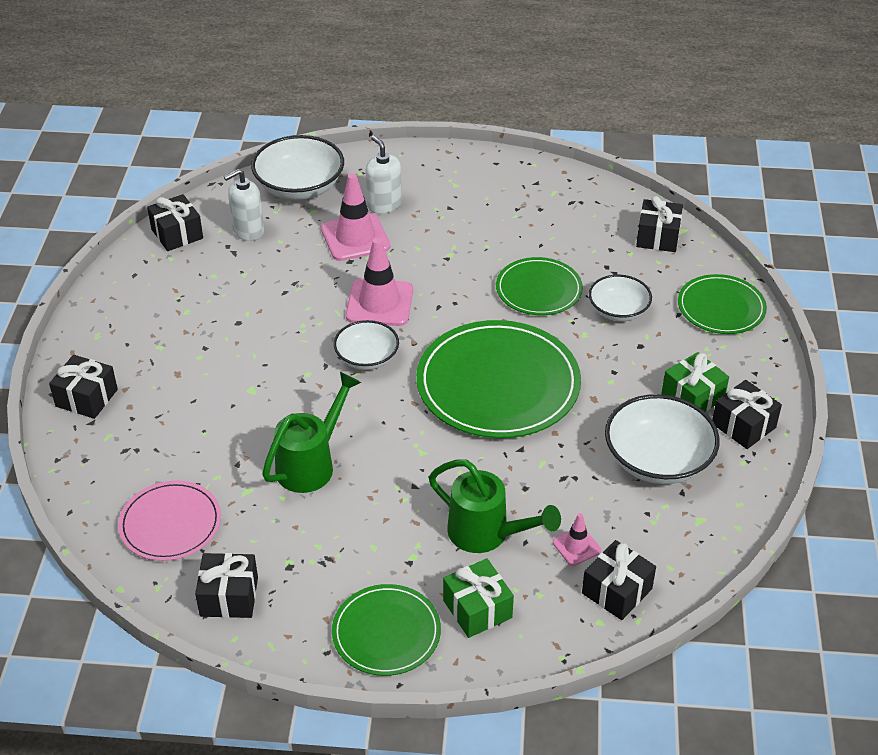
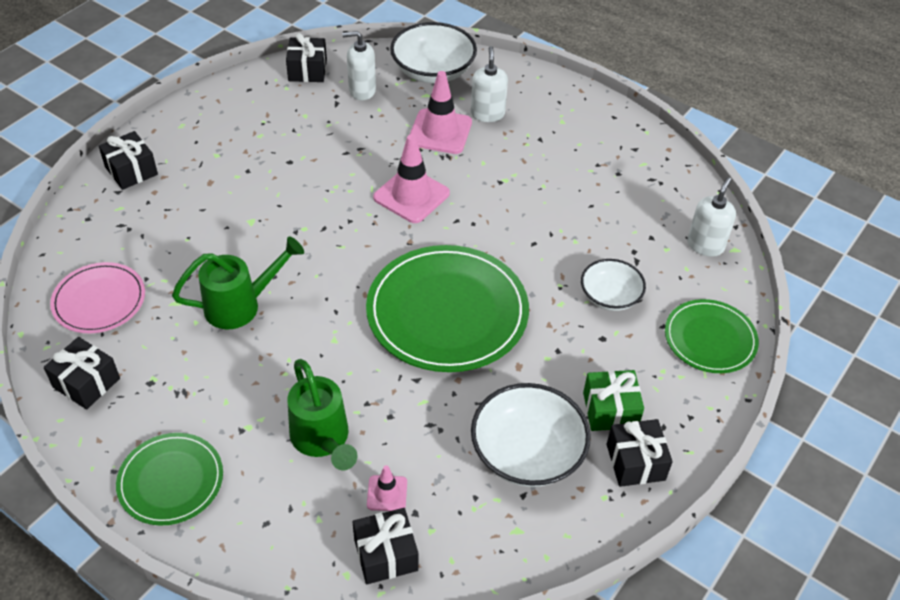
camera: 30 degrees right, 5 degrees up
white bowl [334,320,399,370] -> none
green gift [443,558,514,638] -> none
green plate [496,257,583,315] -> none
black gift [636,196,683,252] -> white soap dispenser [687,177,736,257]

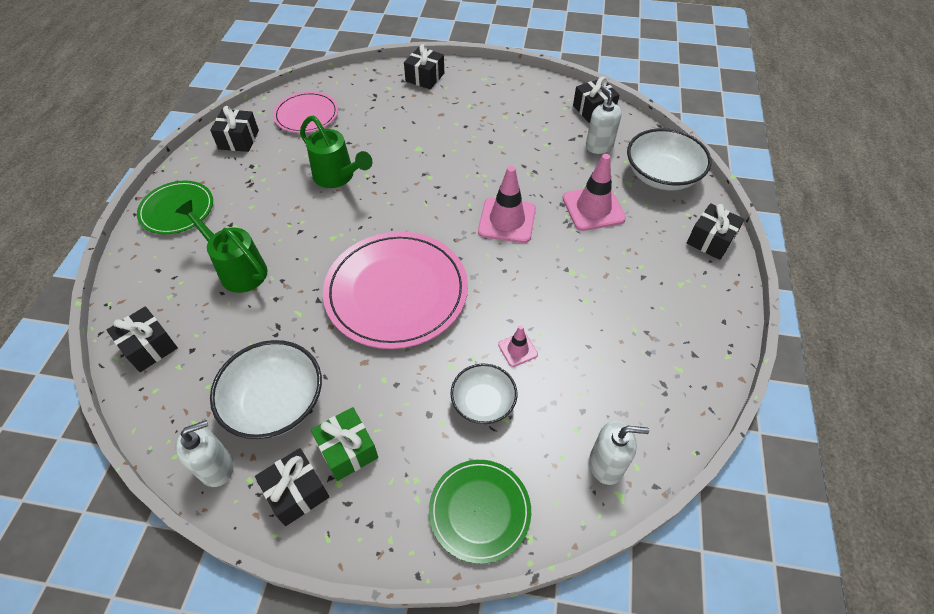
camera: 65 degrees right, 5 degrees up
green watering can [288,359,358,470] -> green watering can turned 90 degrees clockwise [175,200,268,293]
green plate [366,245,529,372] -> pink plate [323,232,468,349]
pink traffic cone [367,465,407,511] -> pink traffic cone moved to [498,325,538,367]
white soap dispenser [471,46,508,122] -> white soap dispenser moved to [176,420,234,487]
none -> black gift [687,203,745,260]

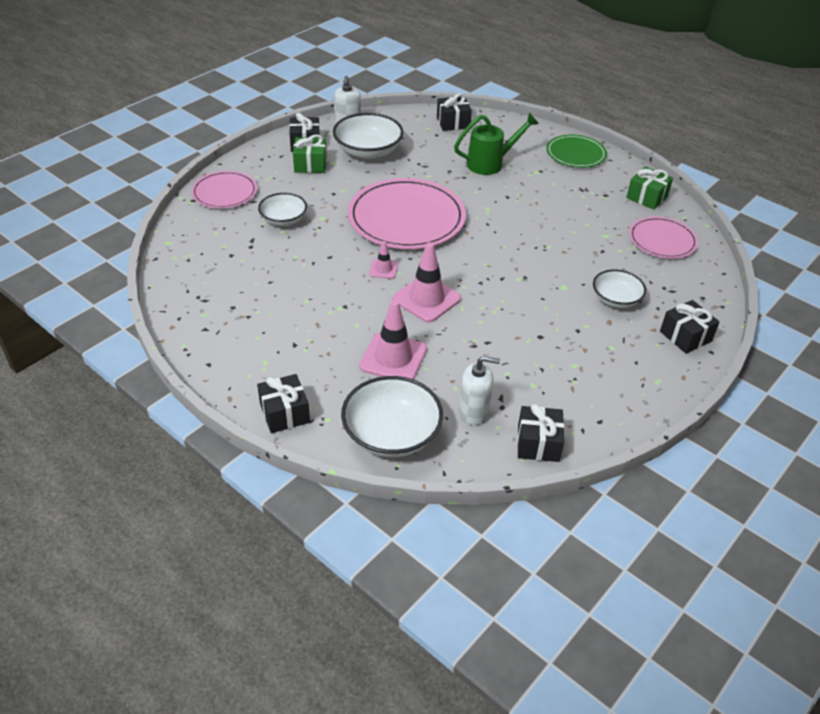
camera: 120 degrees right, 10 degrees down
black gift [210,106,259,152] -> green gift [626,166,673,210]
green watering can [300,116,372,188] -> none
green plate [429,460,531,564] -> pink plate [191,171,257,209]
pink traffic cone [498,325,538,367] -> pink traffic cone moved to [369,241,398,279]
white soap dispenser [589,421,649,485] -> none
none -> white bowl [593,269,646,308]

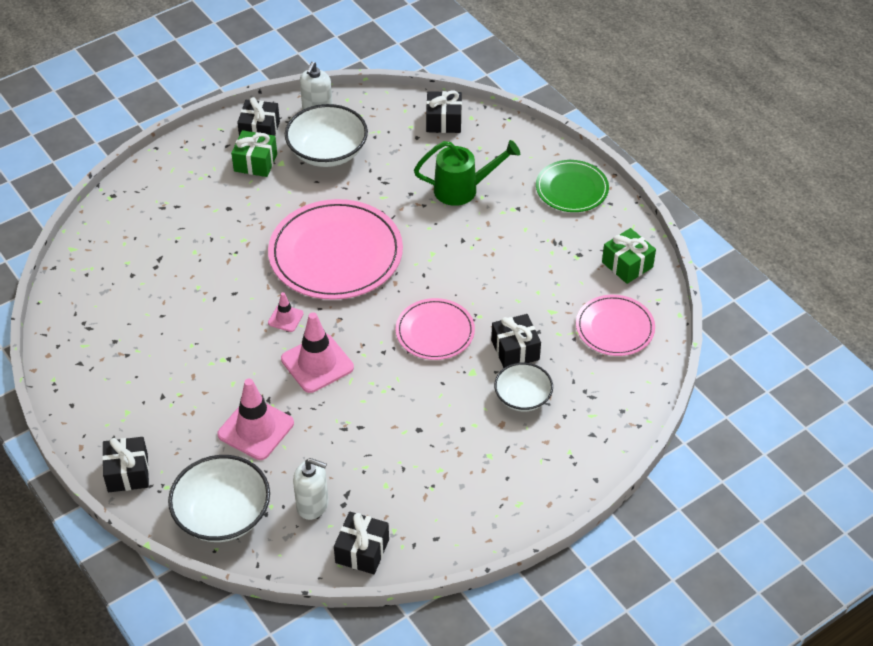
camera: 15 degrees right, 5 degrees up
pink plate [191,171,257,209] -> pink plate moved to [396,298,475,360]
white bowl [258,193,307,226] -> none
black gift [660,300,720,354] -> black gift moved to [491,314,541,368]

